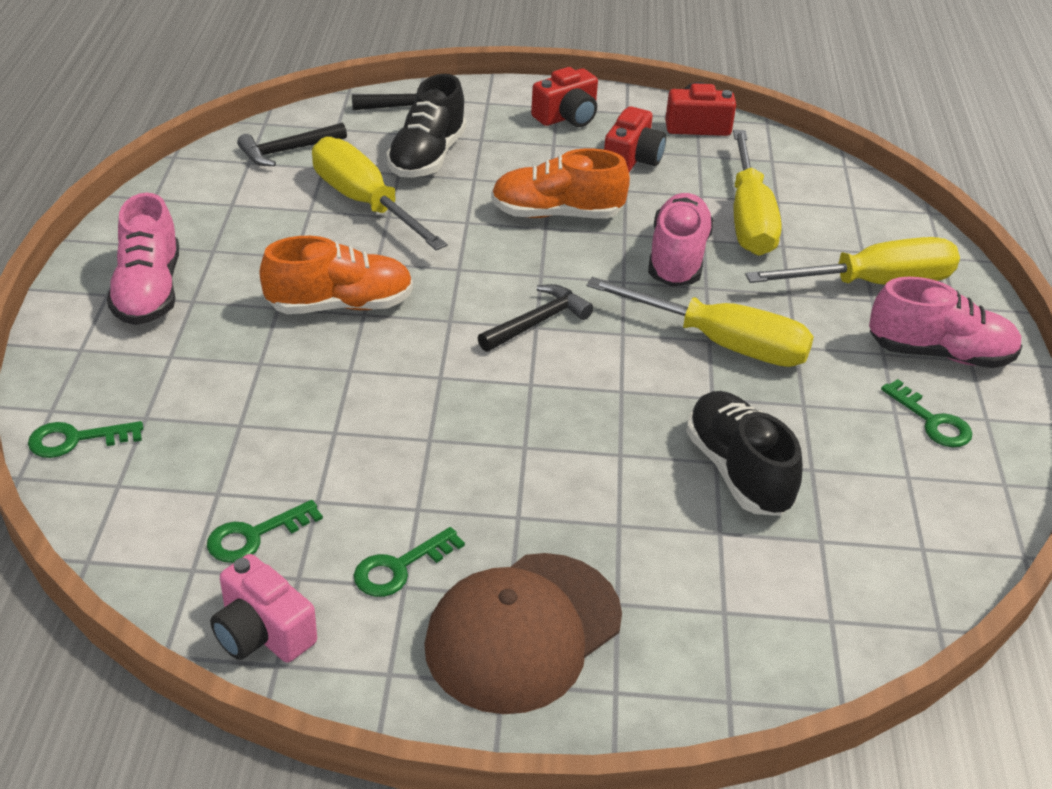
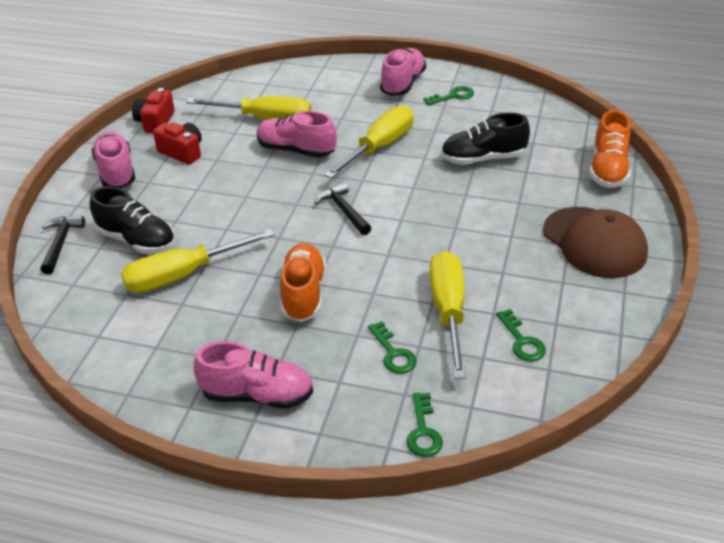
camera: 75 degrees left, 0 degrees up
pink camera [210,554,317,663] -> none
black hammer [237,123,347,166] -> none
green key [354,527,465,597] -> green key moved to [368,321,417,374]
orange shoe [491,148,630,218] -> orange shoe moved to [589,110,631,188]
red camera [531,67,598,127] -> pink shoe [91,131,136,188]
yellow screwdriver [745,237,960,285] -> yellow screwdriver moved to [429,251,466,379]

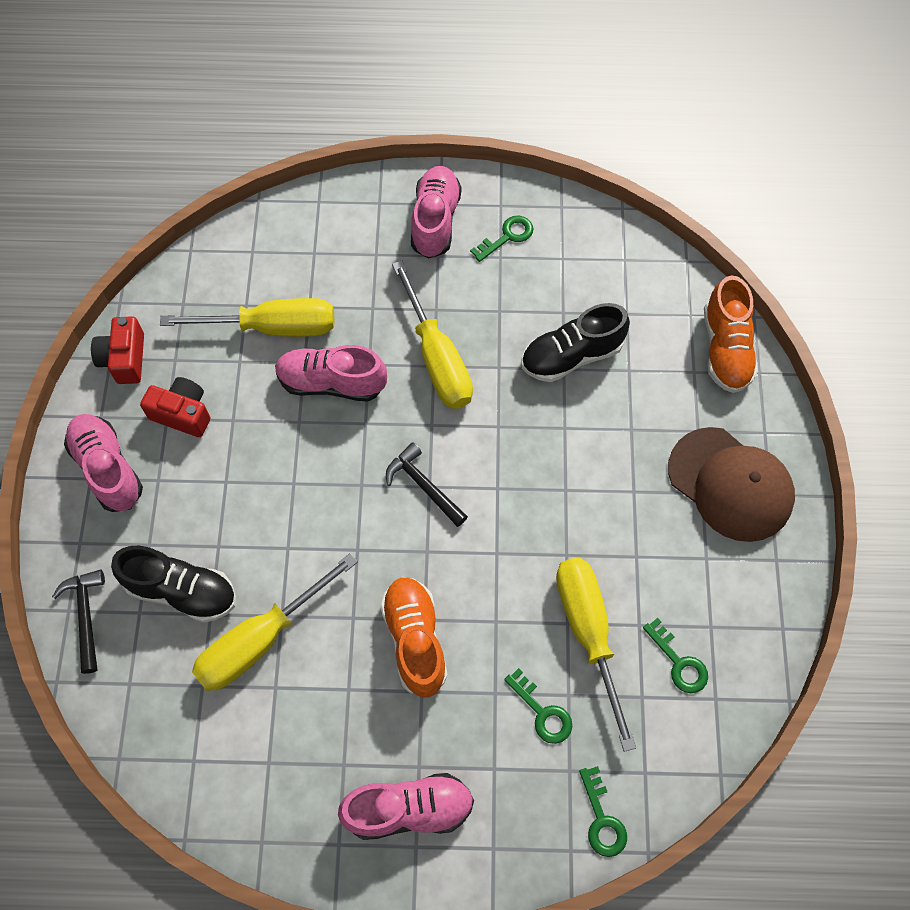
camera: 15 degrees left, 25 degrees up
yellow screwdriver [324,105,414,179] -> yellow screwdriver turned 135 degrees clockwise [392,261,473,409]

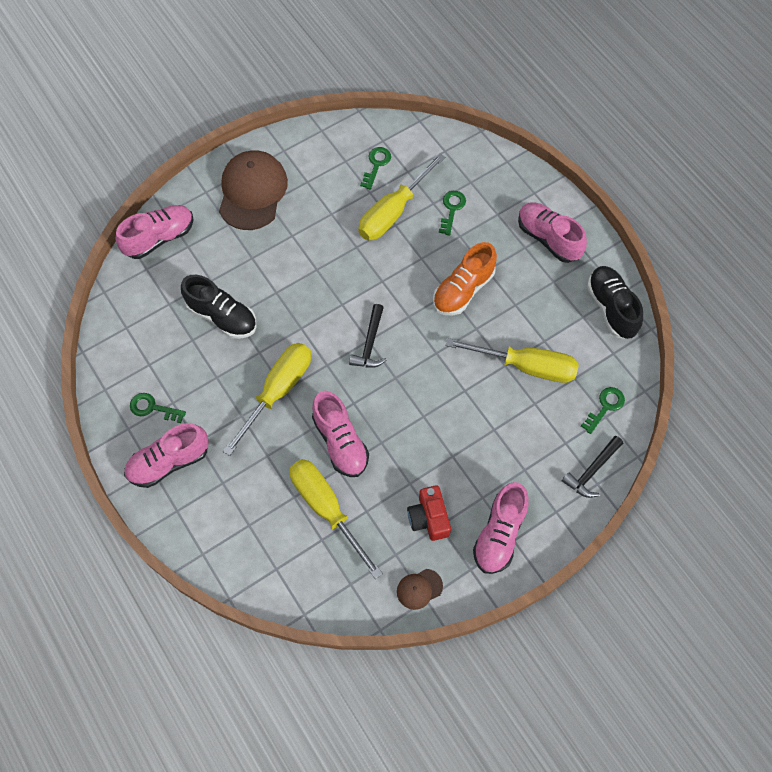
camera: 125 degrees left, 0 degrees up
red camera [91,316,144,384] -> brown cap [397,569,443,610]
black shoe [111,546,236,622] -> black shoe moved to [587,266,643,339]
green key [579,766,627,857] -> green key moved to [581,387,625,434]
orange shoe [704,276,758,393] -> pink shoe [116,205,194,259]

